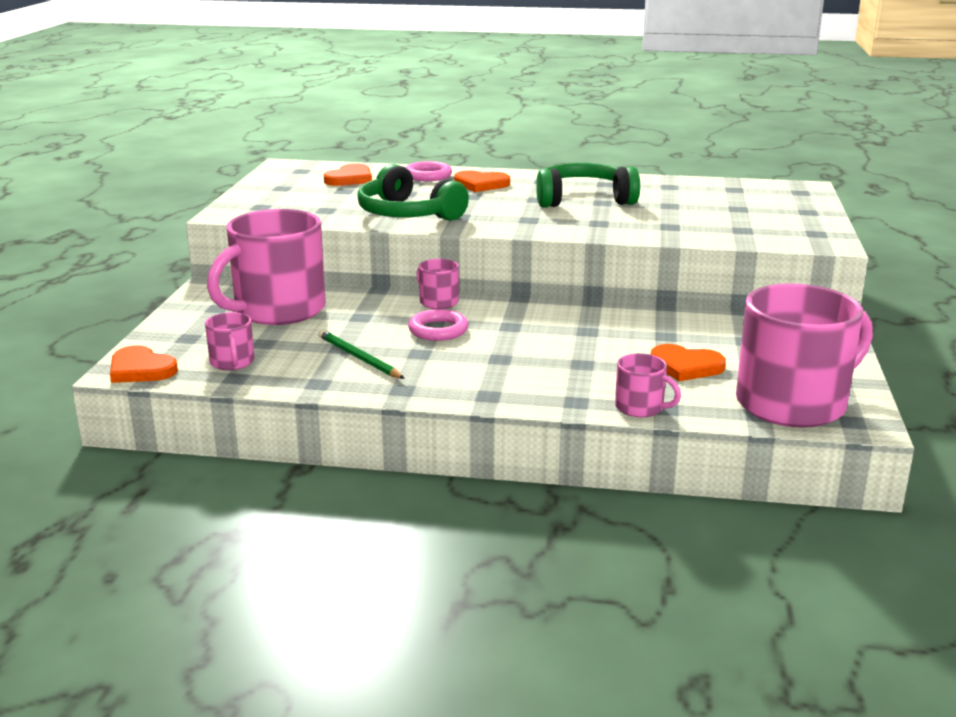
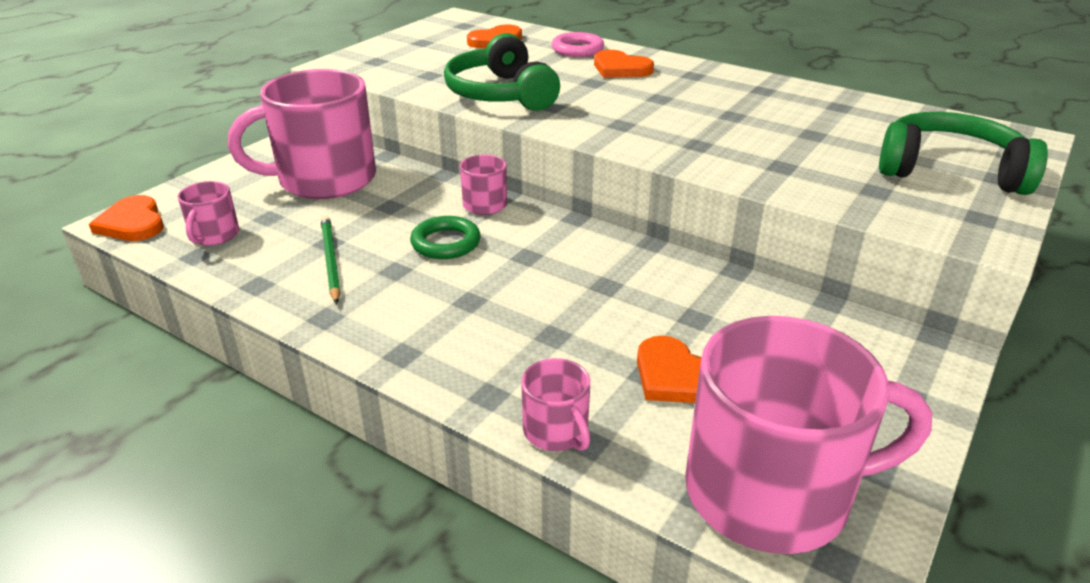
camera: 25 degrees right, 10 degrees up
pink ring [408,309,468,341] -> green ring [410,216,481,259]
green headphones [536,163,640,208] -> green headphones moved to [879,112,1048,195]

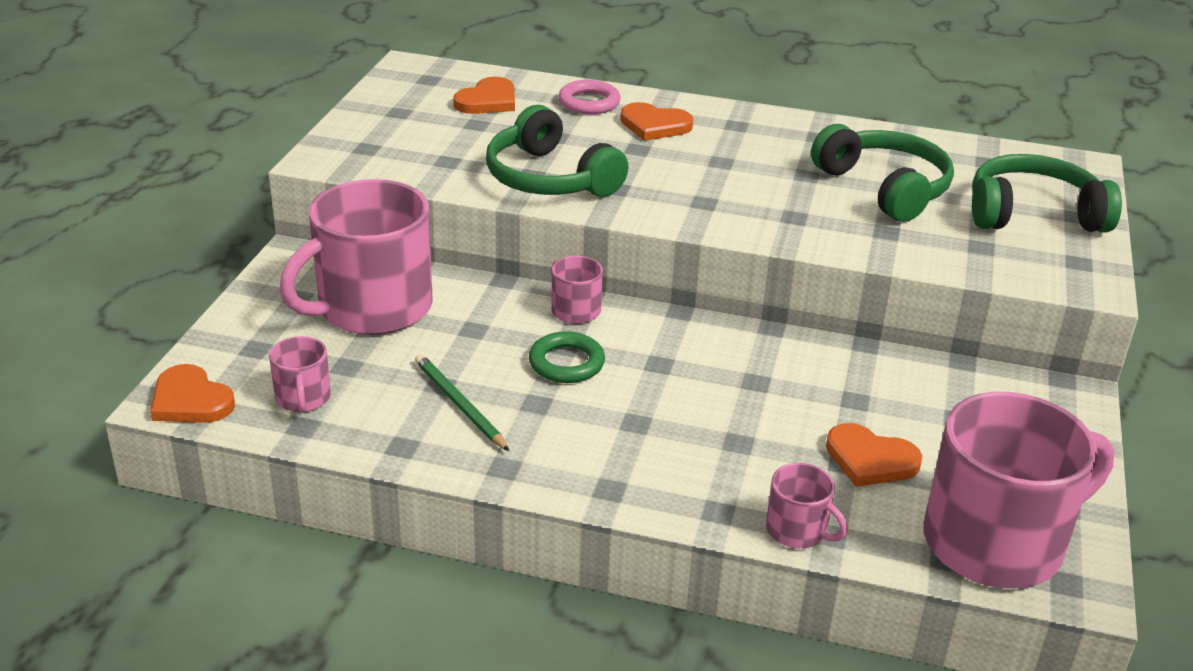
camera: 20 degrees left, 0 degrees up
none -> green headphones [811,124,954,222]

